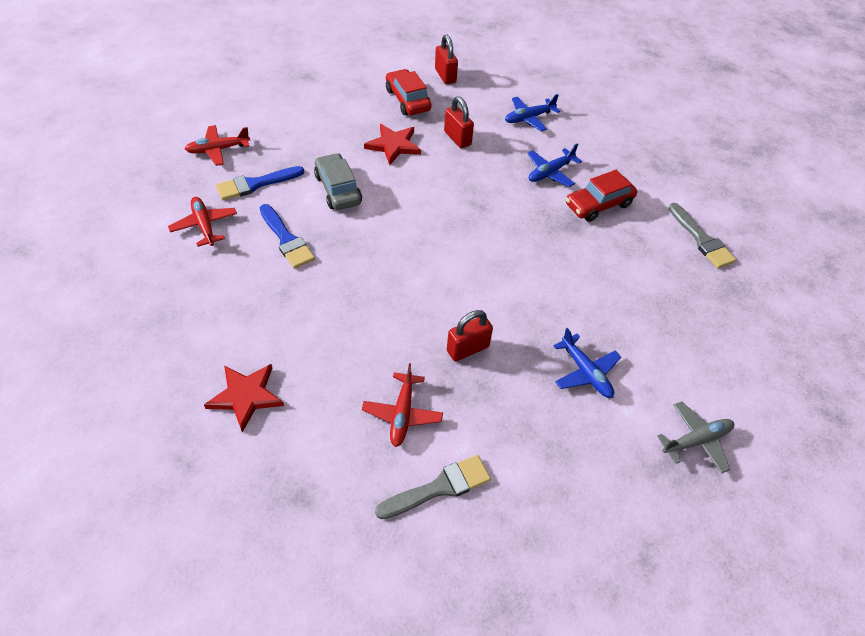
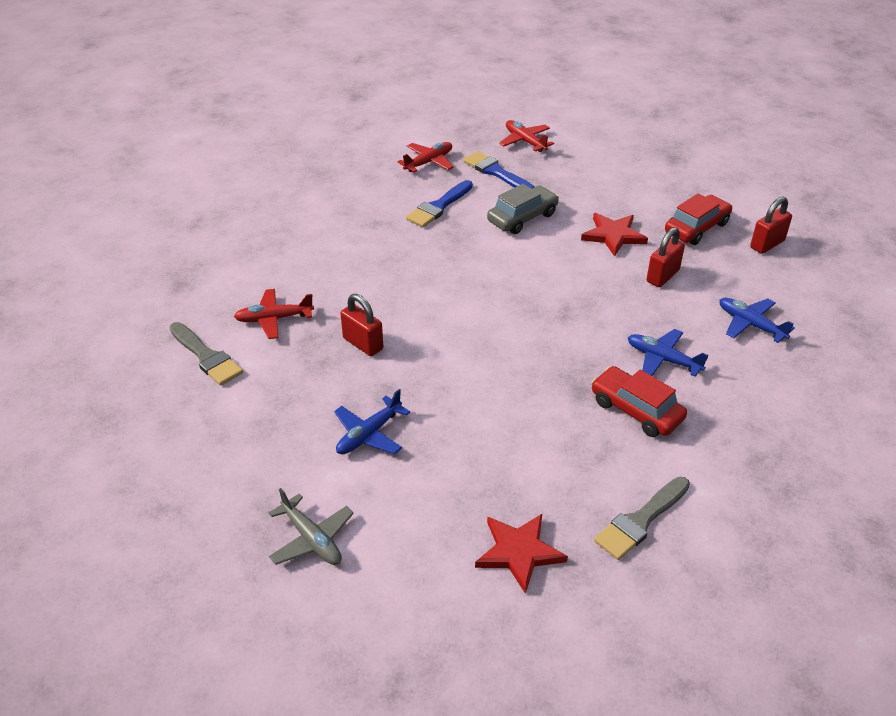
camera: 75 degrees right, 10 degrees down
red star [204,364,284,432] -> red star moved to [475,514,568,594]

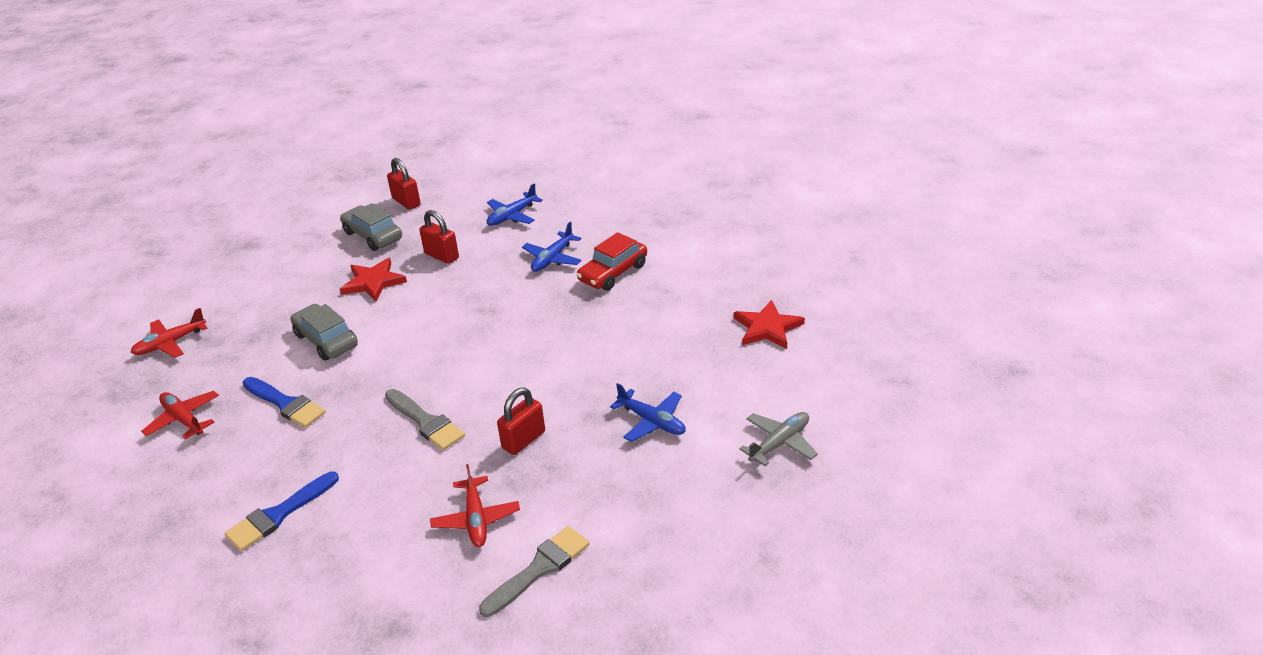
camera: 90 degrees left, 5 degrees down
blue brush [463,151,534,189] -> blue brush moved to [225,472,339,551]
grey brush [594,477,690,560] -> grey brush moved to [385,389,465,450]
red car [665,193,732,245] -> grey car [340,203,402,251]

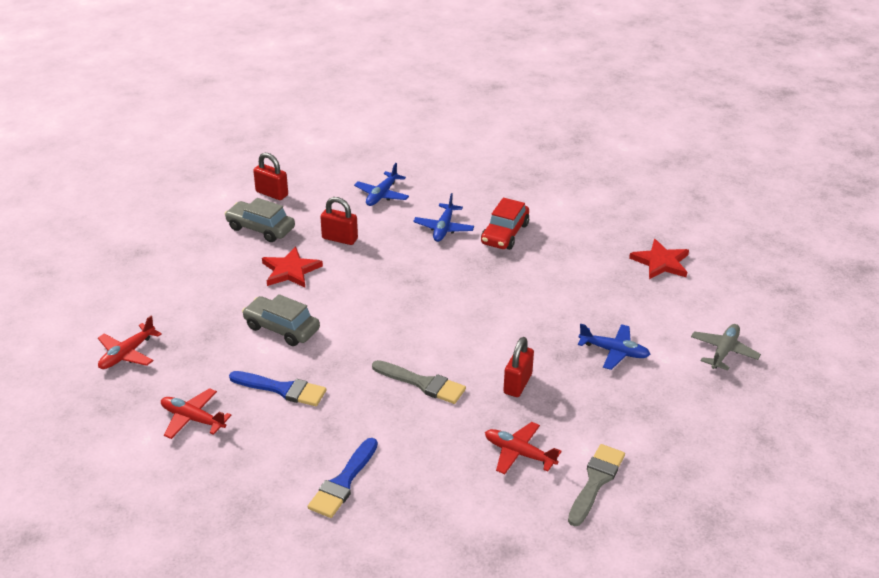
camera: 20 degrees left, 0 degrees up
red plane [430,464,520,547] -> red plane turned 150 degrees clockwise [485,422,562,474]

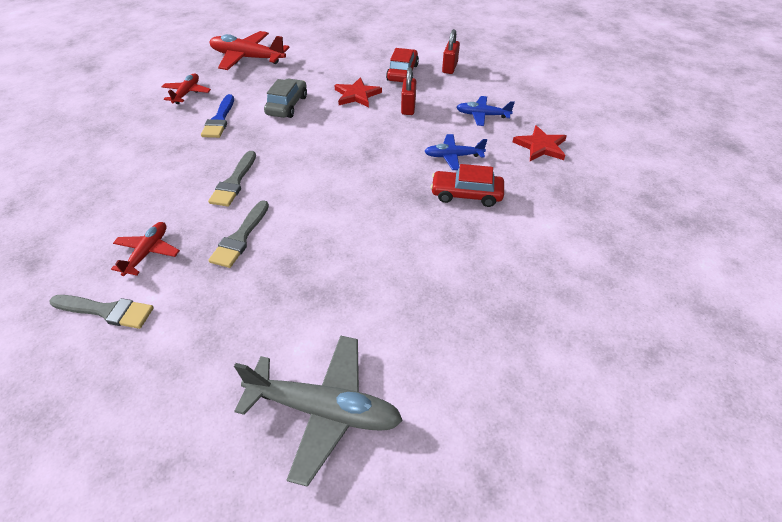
camera: 75 degrees right, 10 degrees up
red plane [98,316,162,369] -> red plane [210,31,290,70], size x1.76
grey car [225,198,295,242] -> red car [386,48,419,82]
blue brush [308,438,378,518] -> none
red padlock [503,337,534,397] -> grey brush [208,200,269,268]
blue plane [578,324,651,370] -> none
red star [629,239,689,279] -> red star moved to [513,125,567,161]
grey plane [691,324,761,371] -> grey plane [234,335,403,487], size x1.76

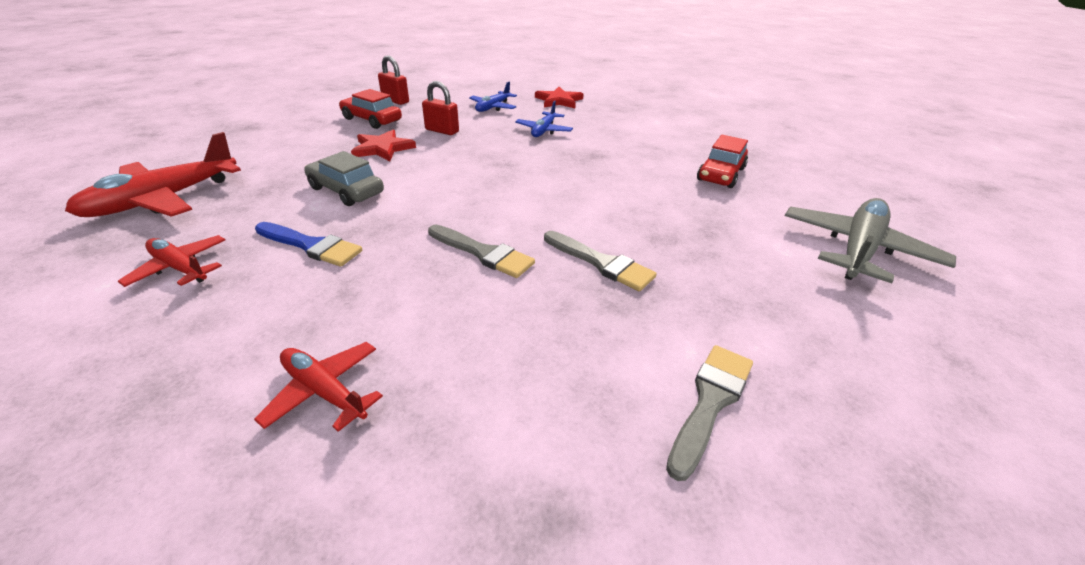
camera: 70 degrees left, 10 degrees down
red plane [111,222,180,276] -> red plane moved to [254,342,383,432]
red car [431,164,504,207] -> red car moved to [697,135,748,188]

